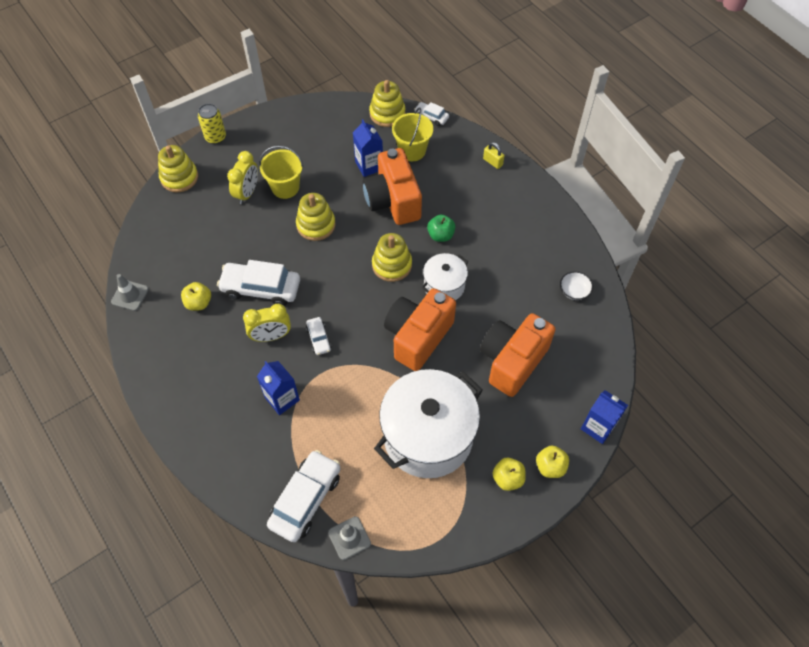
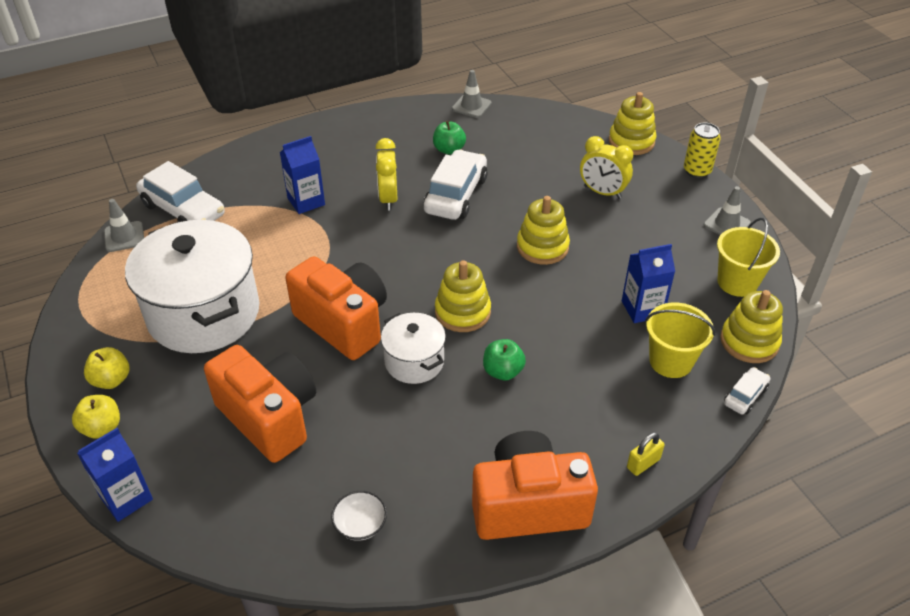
camera: 100 degrees right, 15 degrees down
yellow apple [181,282,211,311] -> green apple [433,121,466,155]
yellow bucket [259,146,303,199] -> yellow bucket moved to [717,218,780,297]
white car [306,317,331,355] -> none
orange camera [362,148,422,225] -> orange camera moved to [472,431,598,540]
none -> grey traffic cone [704,186,751,235]

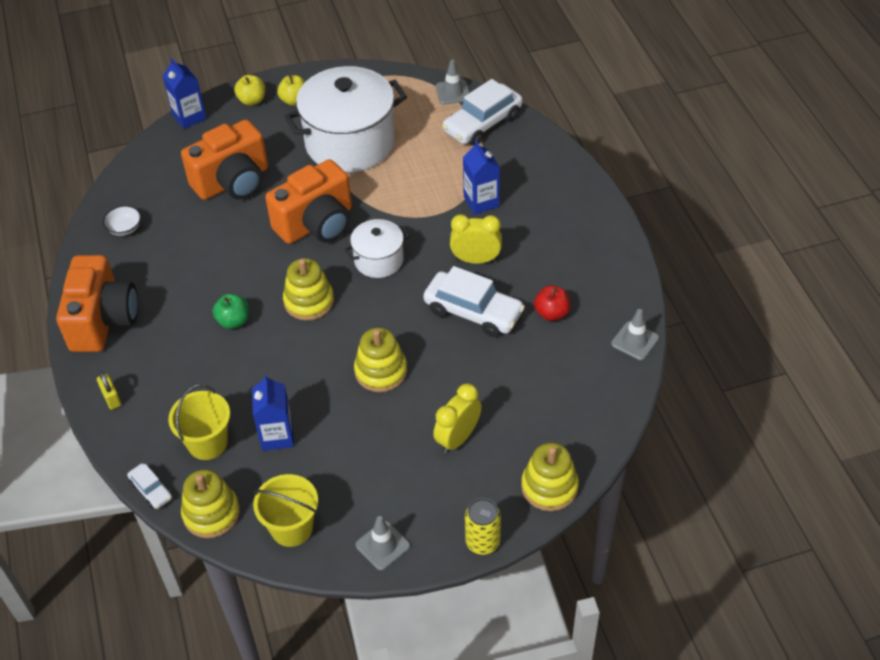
camera: 100 degrees right, 5 degrees up
white pot [381,313,446,384] -> white pot moved to [344,219,410,278]
green apple [433,121,466,155] -> red apple [534,286,570,321]

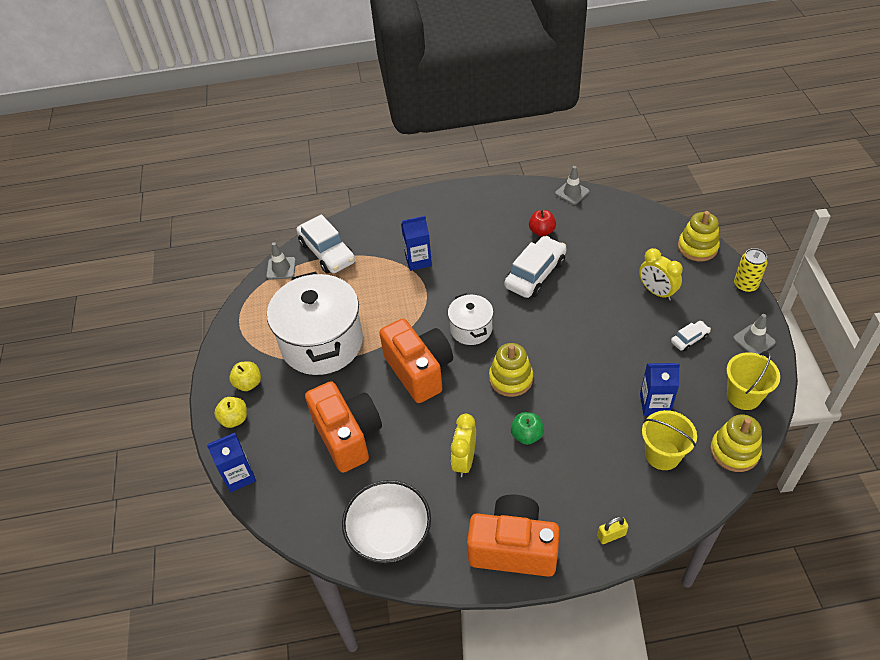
camera: 80 degrees left, 0 degrees up
white bowl [103,205,141,236] -> white bowl [342,480,431,563], size x2.19
white car [127,463,172,509] -> white car moved to [671,321,711,351]
yellow stacking toy [354,328,407,392] -> none
yellow clock [450,214,502,264] -> yellow clock moved to [451,414,476,477]

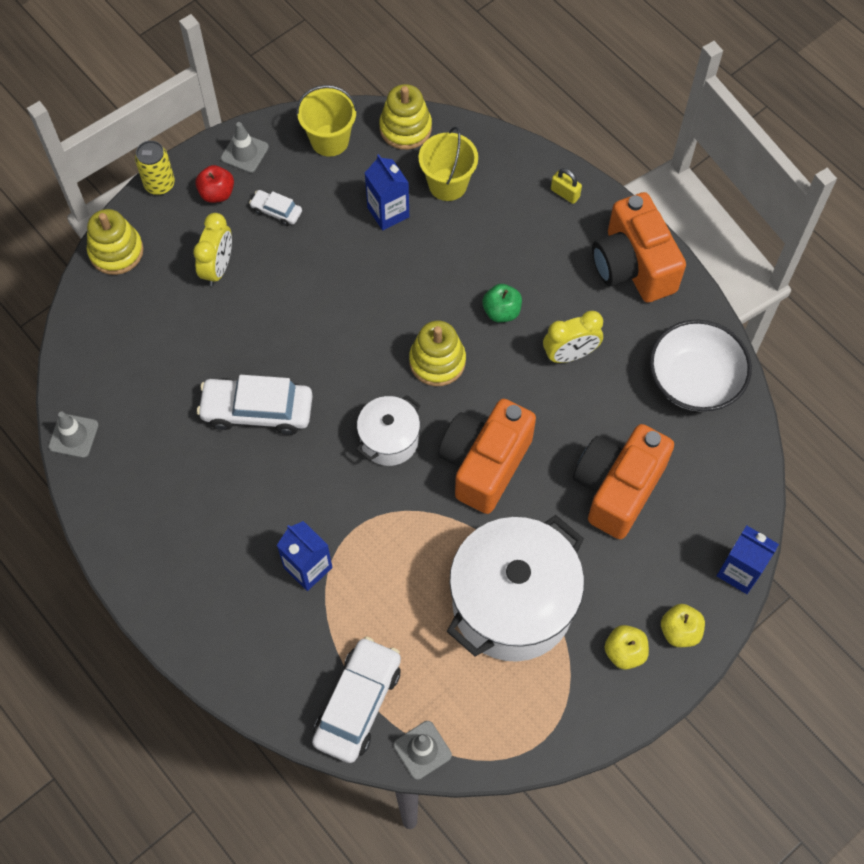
camera: 125 degrees left, 15 degrees up
red apple [529,210,556,236] -> red apple moved to [195,165,234,203]

